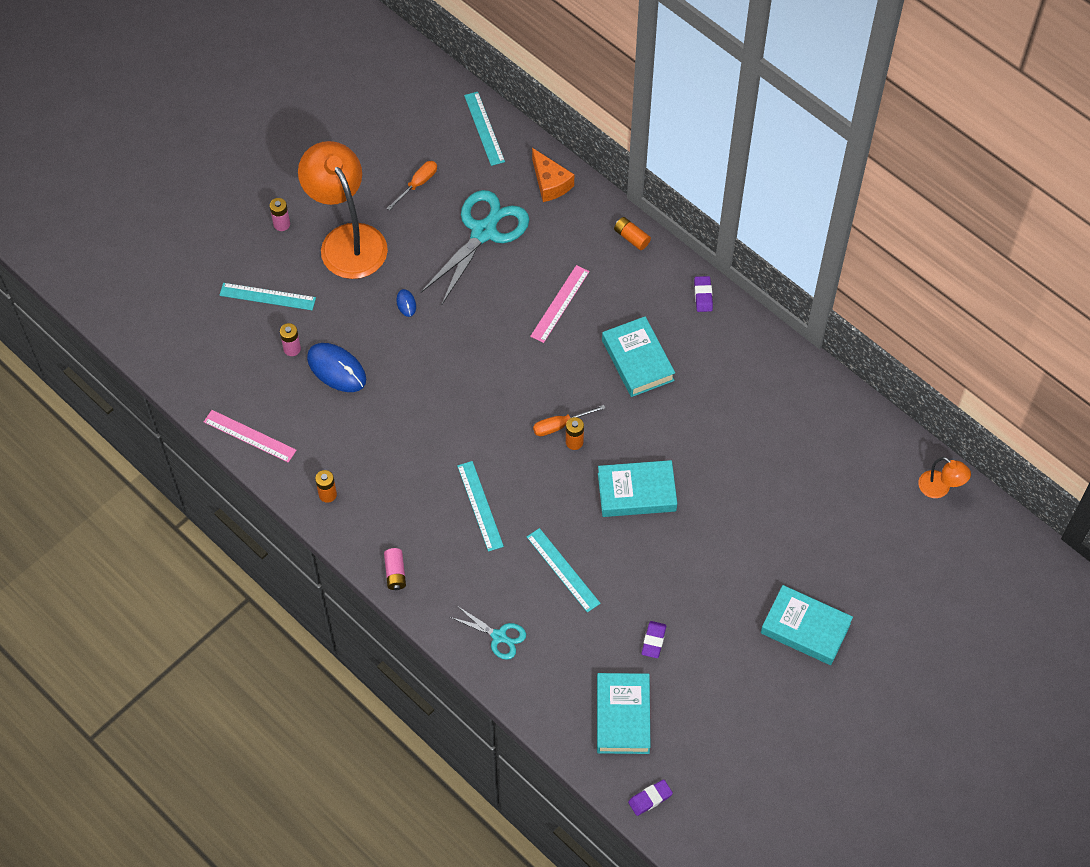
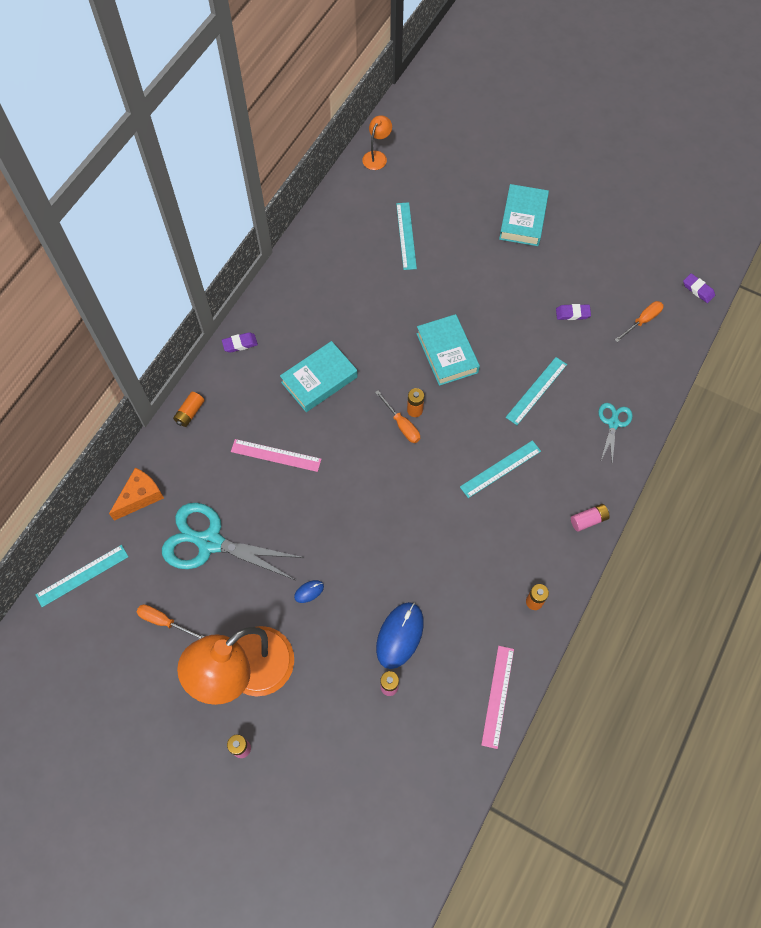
camera: 105 degrees left, 5 degrees up
turquoise ruler [219,283,316,310] -> turquoise ruler moved to [396,202,417,270]
turquoise book [597,673,651,754] -> orange screwdriver [615,301,664,342]

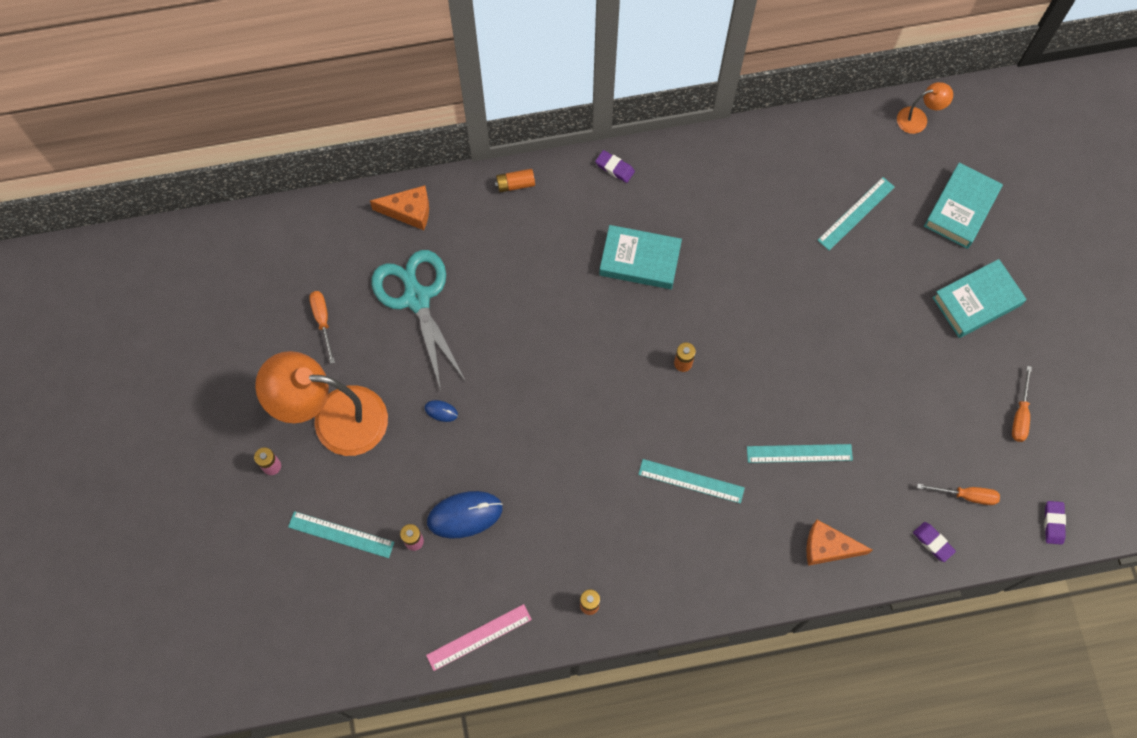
camera: 50 degrees right, 5 degrees up
turquoise ruler [35,545,128,607] -> turquoise ruler moved to [288,511,394,558]
pink ruler [231,439,321,472] -> none
orange screwdriver [375,391,420,443] -> orange screwdriver moved to [1012,366,1032,442]
turquoise book [417,314,480,386] -> turquoise book moved to [924,163,1003,249]
purple eraser [556,304,591,320] -> purple eraser moved to [913,522,956,562]
pink battery [571,504,610,532] -> none
turquoise scissors [599,403,633,464] -> orange cheese [807,520,872,566]

